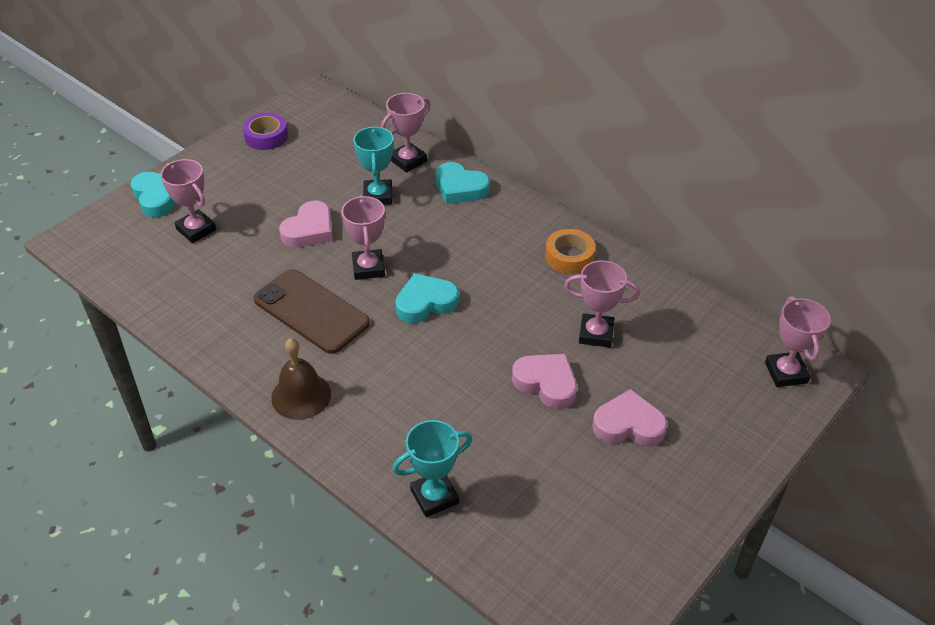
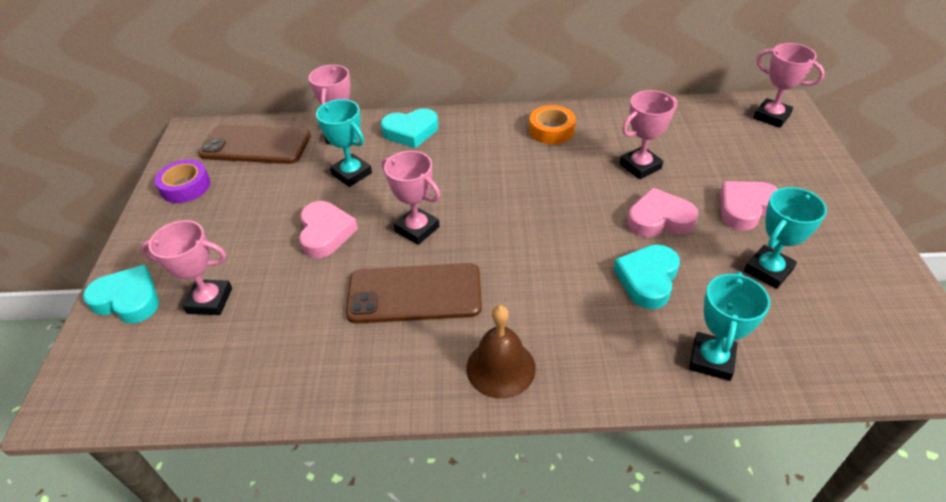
camera: 40 degrees left, 0 degrees up
turquoise heart [395,273,459,323] -> turquoise heart moved to [613,245,680,309]
none -> brown phone [198,125,311,164]
none -> turquoise trophy [744,187,827,289]

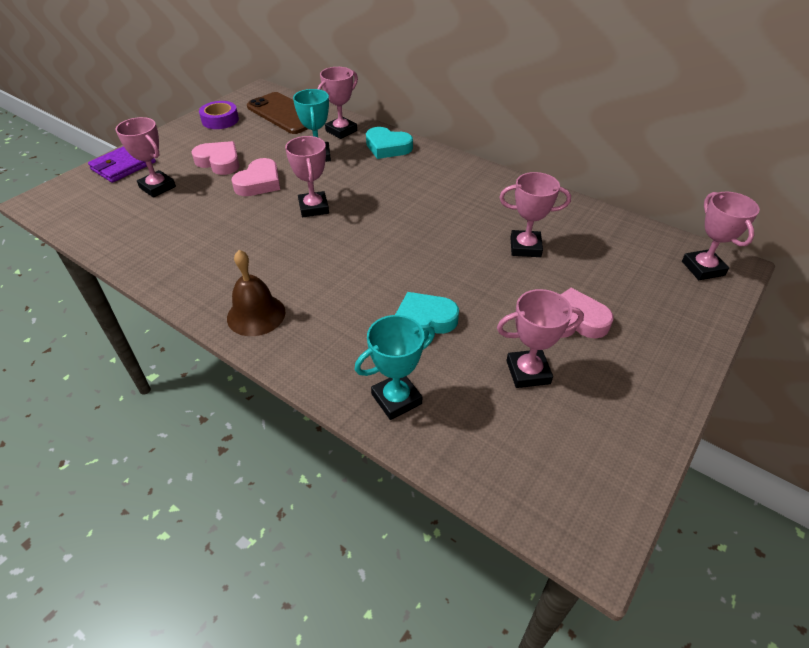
camera: 35 degrees right, 0 degrees up
turquoise heart [83,265,159,323] -> purple wallet [88,146,156,183]
brown phone [346,263,482,324] -> none
orange tape [529,105,576,144] -> none
pink heart [627,188,699,237] -> pink heart moved to [191,141,239,175]
turquoise trophy [744,187,827,289] -> pink trophy [497,289,584,388]

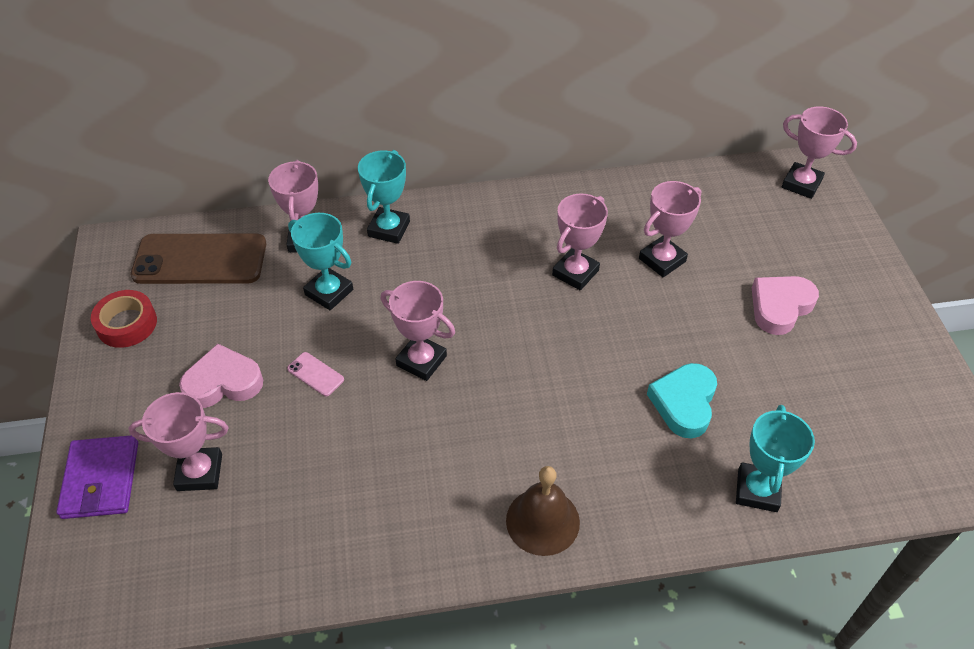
camera: 45 degrees left, 5 degrees up
purple tape [199,101,239,129] -> red tape [91,290,157,348]
pink heart [231,158,280,196] -> pink phone [287,352,344,396]
turquoise heart [366,127,413,159] -> turquoise trophy [358,150,410,244]
pink trophy [497,289,584,388] -> pink trophy moved to [552,193,608,291]

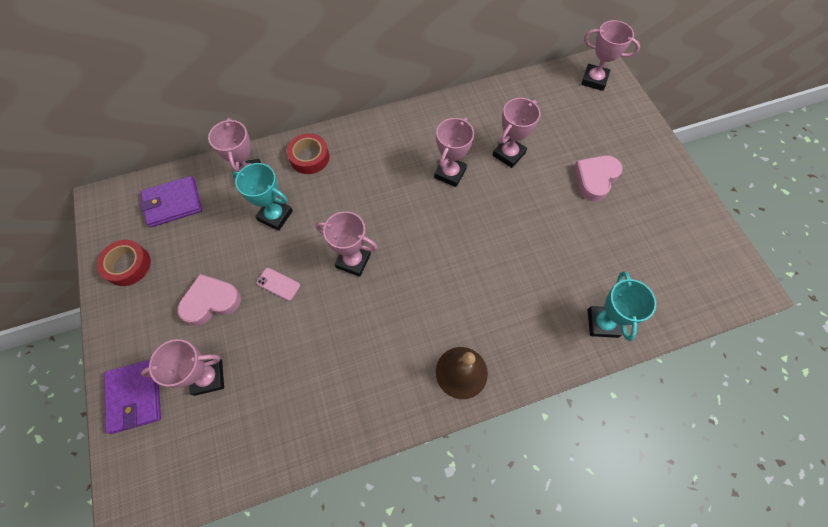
camera: 10 degrees left, 15 degrees up
brown phone [131,234,266,284] -> purple wallet [140,176,202,227]
turquoise trophy [358,150,410,244] -> red tape [287,133,329,174]
turquoise heart [647,363,717,438] -> none

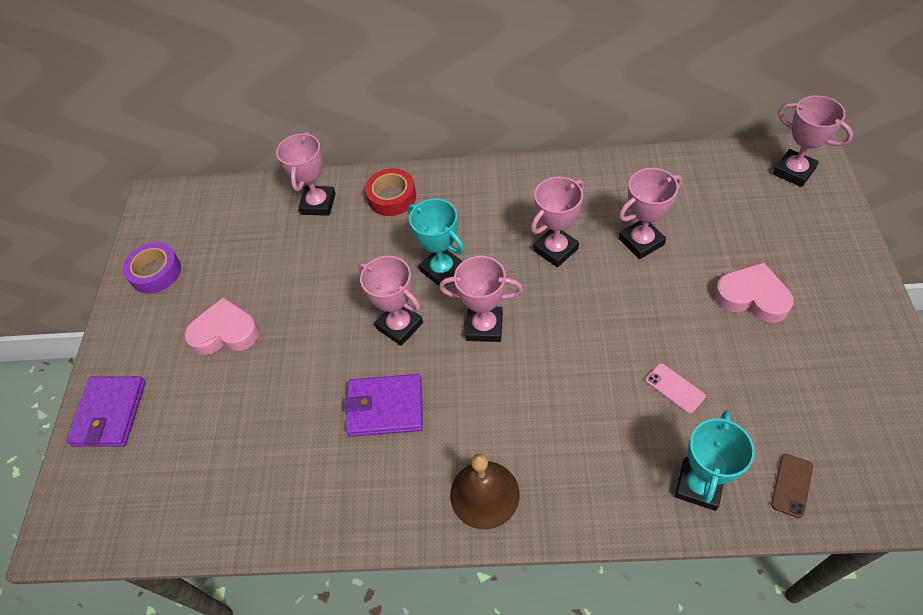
camera: 25 degrees right, 10 degrees down
red tape [97,240,151,286] -> purple tape [123,242,181,294]
purple wallet [140,176,202,227] -> purple wallet moved to [344,374,423,437]
pink trophy [141,339,224,396] -> pink trophy moved to [439,256,523,342]
turquoise trophy [232,163,293,231] -> turquoise trophy moved to [408,198,464,287]
pink phone [256,268,300,301] -> pink phone moved to [645,363,705,414]
pink heart [574,155,623,202] -> pink heart turned 60 degrees clockwise [714,262,794,323]
none -> brown phone [771,454,813,518]

